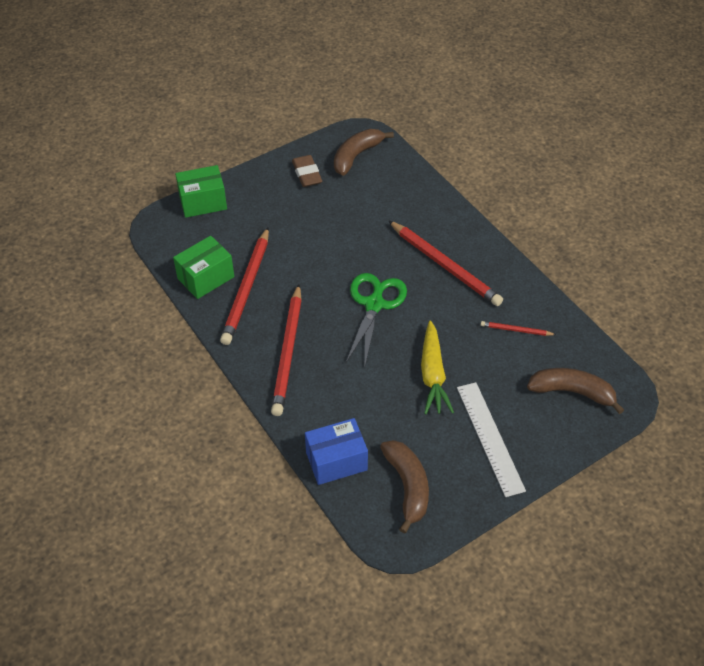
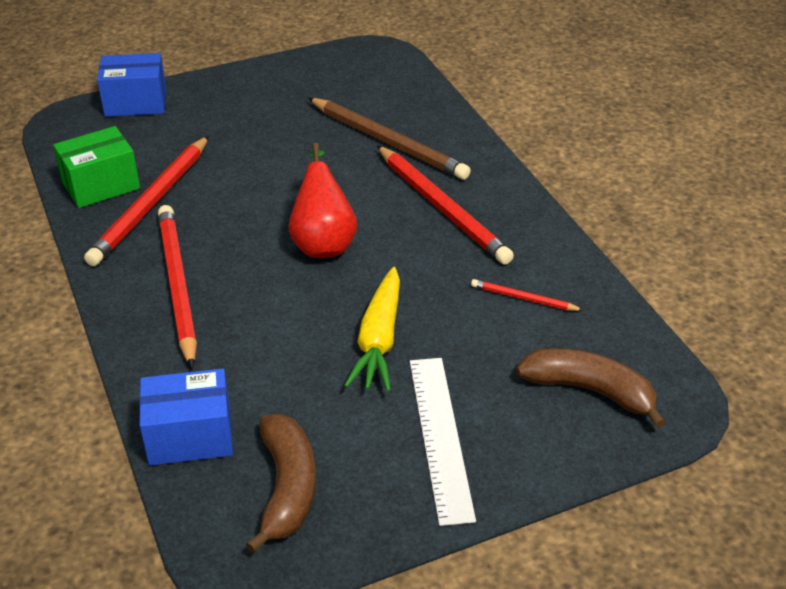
camera: 10 degrees right, 10 degrees down
green box [175,165,227,218] -> blue box [97,53,166,117]
red pencil [271,284,302,416] -> red pencil turned 150 degrees clockwise [158,205,197,369]
brown eraser [292,155,322,187] -> none
brown banana [334,129,394,176] -> none
green scissors [346,273,407,364] -> red pear [289,143,357,258]
none -> brown pencil [308,98,471,180]

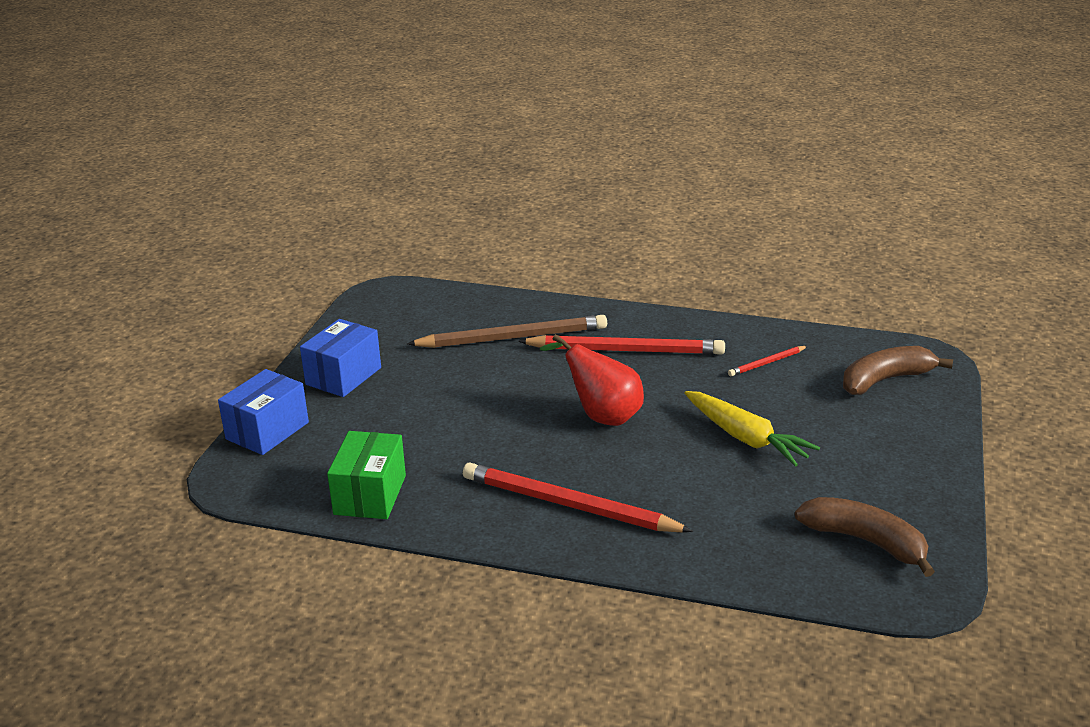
camera: 50 degrees left, 10 degrees down
red pencil [84,136,209,266] -> none
blue box [139,368,233,466] -> blue box moved to [300,319,381,397]
white ruler [410,358,476,526] -> none

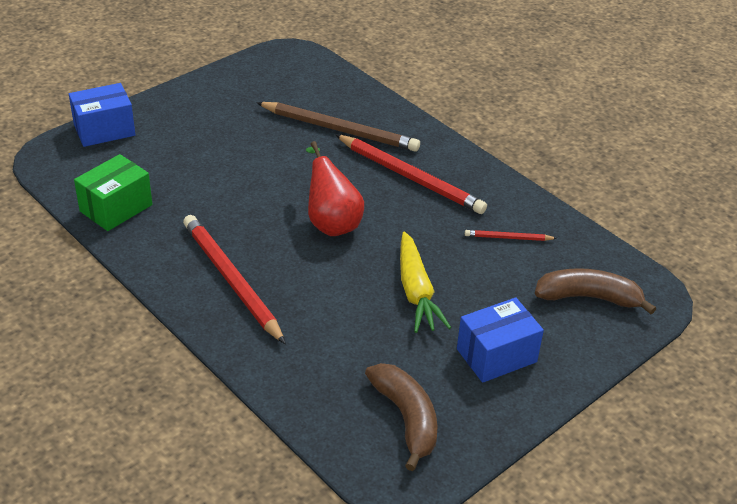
camera: 30 degrees right, 10 degrees up
blue box [300,319,381,397] -> blue box moved to [457,297,544,383]

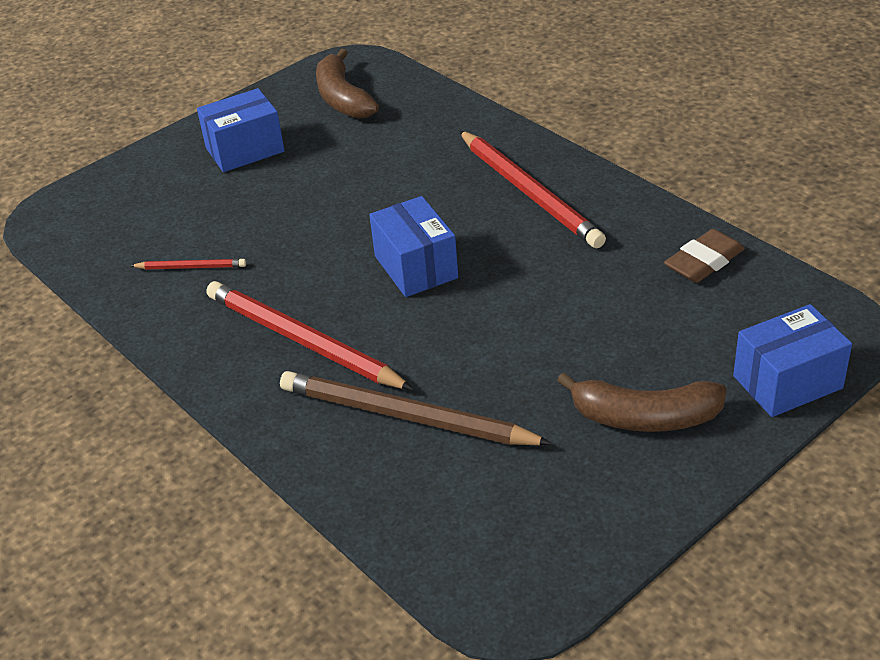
camera: 175 degrees left, 0 degrees up
green box [74,154,152,231] -> brown eraser [664,229,745,283]
red pear [306,141,364,236] -> blue box [369,196,458,297]
yellow carrot [400,232,451,333] -> none
brown banana [535,268,656,314] -> brown banana moved to [557,372,727,432]

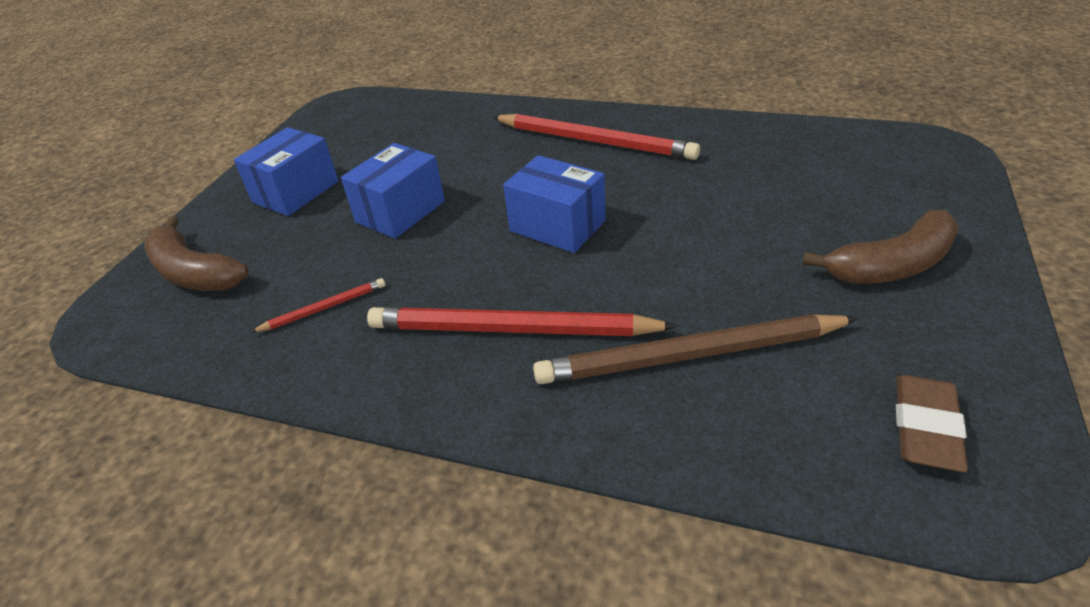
camera: 30 degrees left, 0 degrees up
brown banana [316,49,379,119] -> brown banana moved to [144,216,248,291]
brown eraser [664,229,745,283] -> brown eraser moved to [896,375,968,472]
blue box [733,304,852,417] -> blue box moved to [341,143,445,239]

